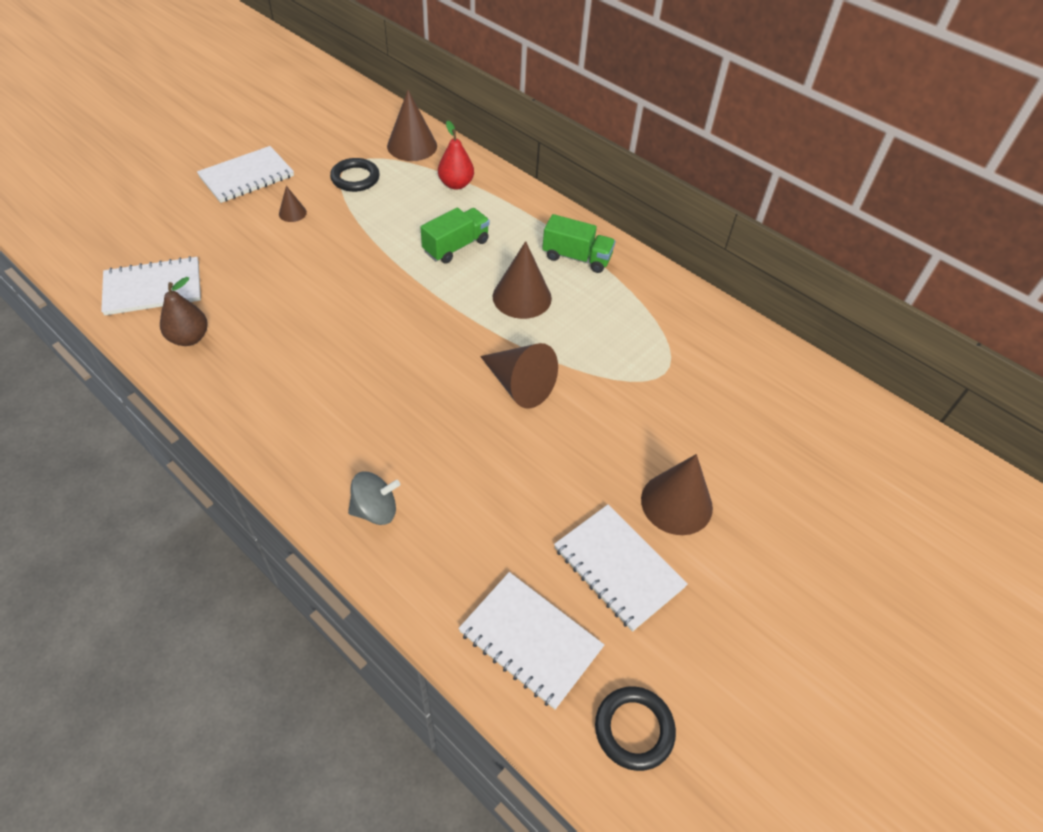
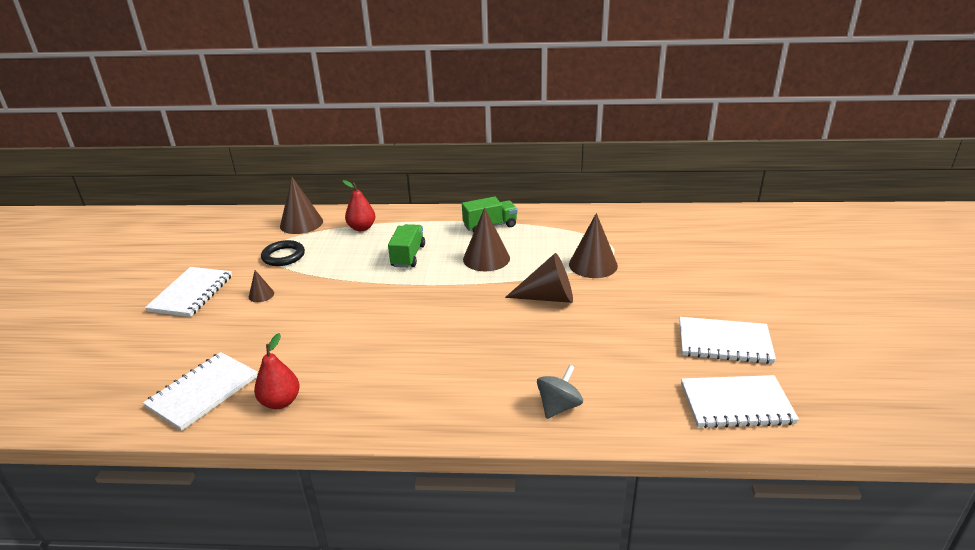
camera: 35 degrees left, 20 degrees down
brown pear [160,277,208,346] -> red pear [254,333,300,409]
black ring [595,686,676,771] -> none
brown cone [641,454,713,535] -> brown cone moved to [569,213,618,278]

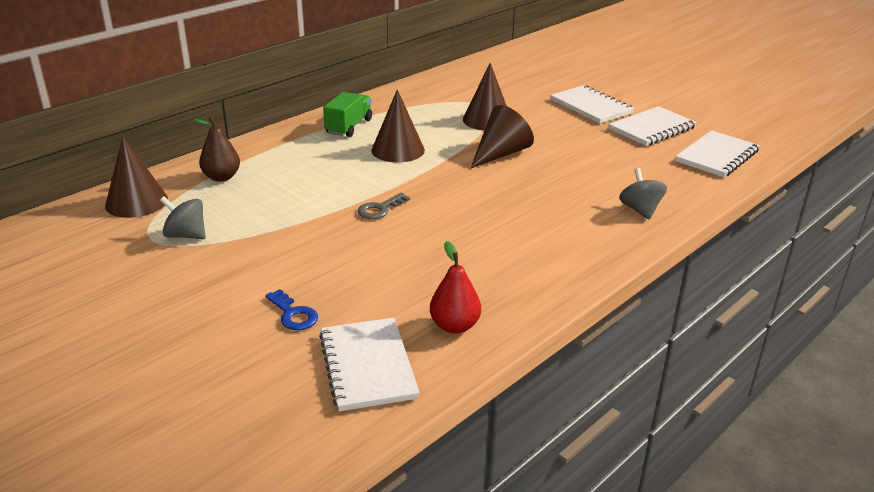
camera: 50 degrees left, 0 degrees up
white notebook [145,267,232,317] -> white notebook moved to [550,85,635,124]
brown cone [249,270,274,302] -> none
black ring [261,240,305,266] -> grey spinning top [160,196,206,239]
red pear [343,180,375,231] -> brown pear [193,117,240,182]
green truck [388,224,425,268] -> none
none -> blue key [265,289,318,330]
none -> grey key [358,193,410,219]

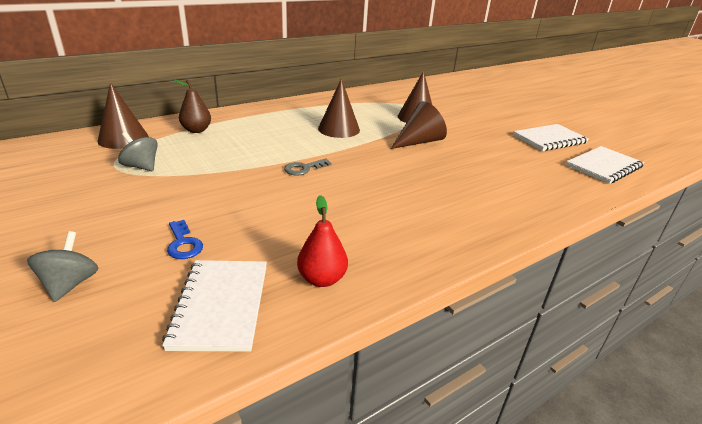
camera: 10 degrees right, 0 degrees up
green truck [323,92,372,137] -> none
white notebook [550,85,635,124] -> none
grey spinning top [619,168,667,220] -> grey spinning top moved to [27,231,99,302]

